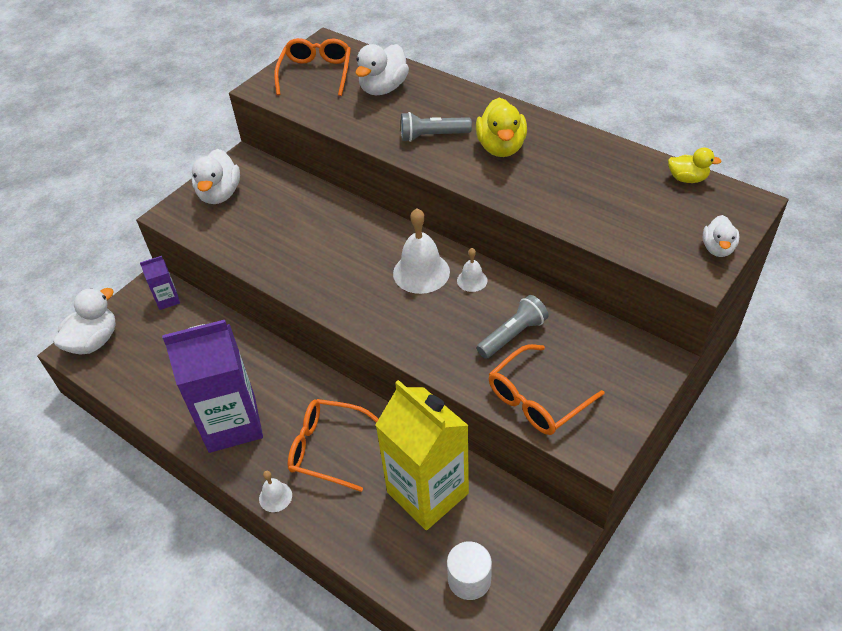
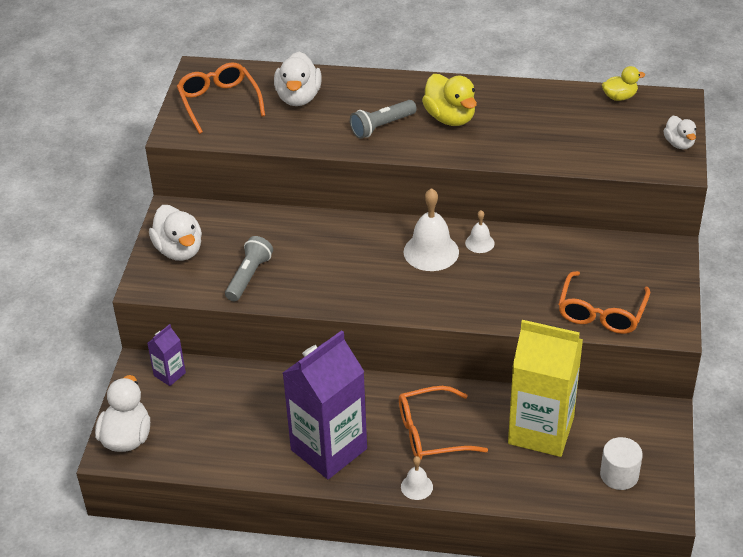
camera: 30 degrees left, 5 degrees down
grey flashlight [477,295,549,359] -> grey flashlight moved to [225,236,273,301]

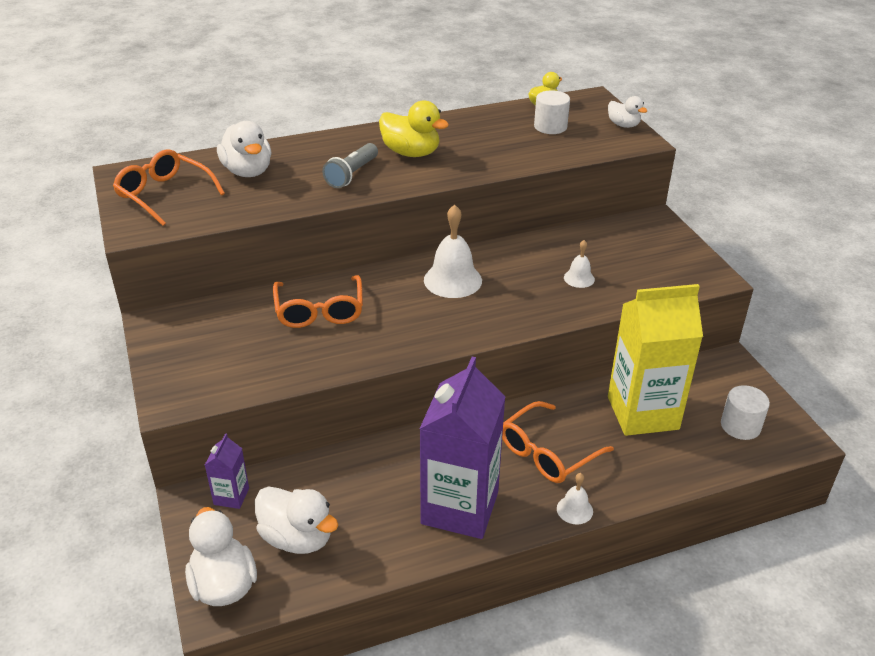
camera: 30 degrees left, 5 degrees down
white duck [149,205,202,261] -> white duck moved to [255,486,338,554]
grey flashlight [225,236,273,301] -> none
white bell [465,210,495,253] -> white bell moved to [564,240,595,288]
orange glasses [558,271,650,334] -> orange glasses moved to [273,275,363,328]
none -> white cylinder [534,90,570,134]

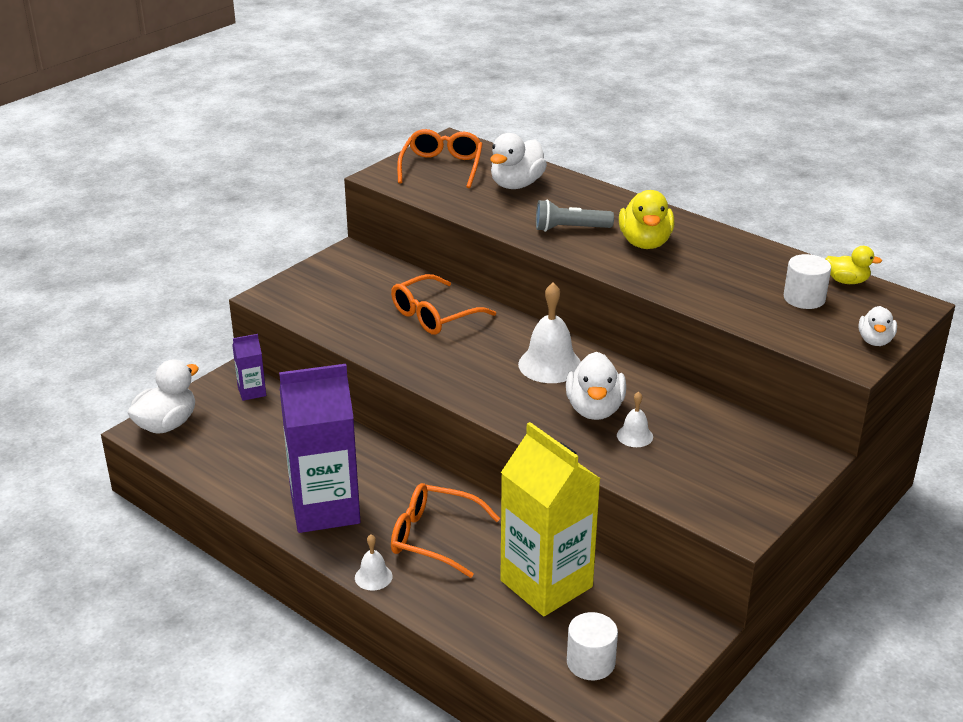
camera: 60 degrees right, 5 degrees down
white duck [255,486,338,554] -> white duck moved to [566,352,626,420]

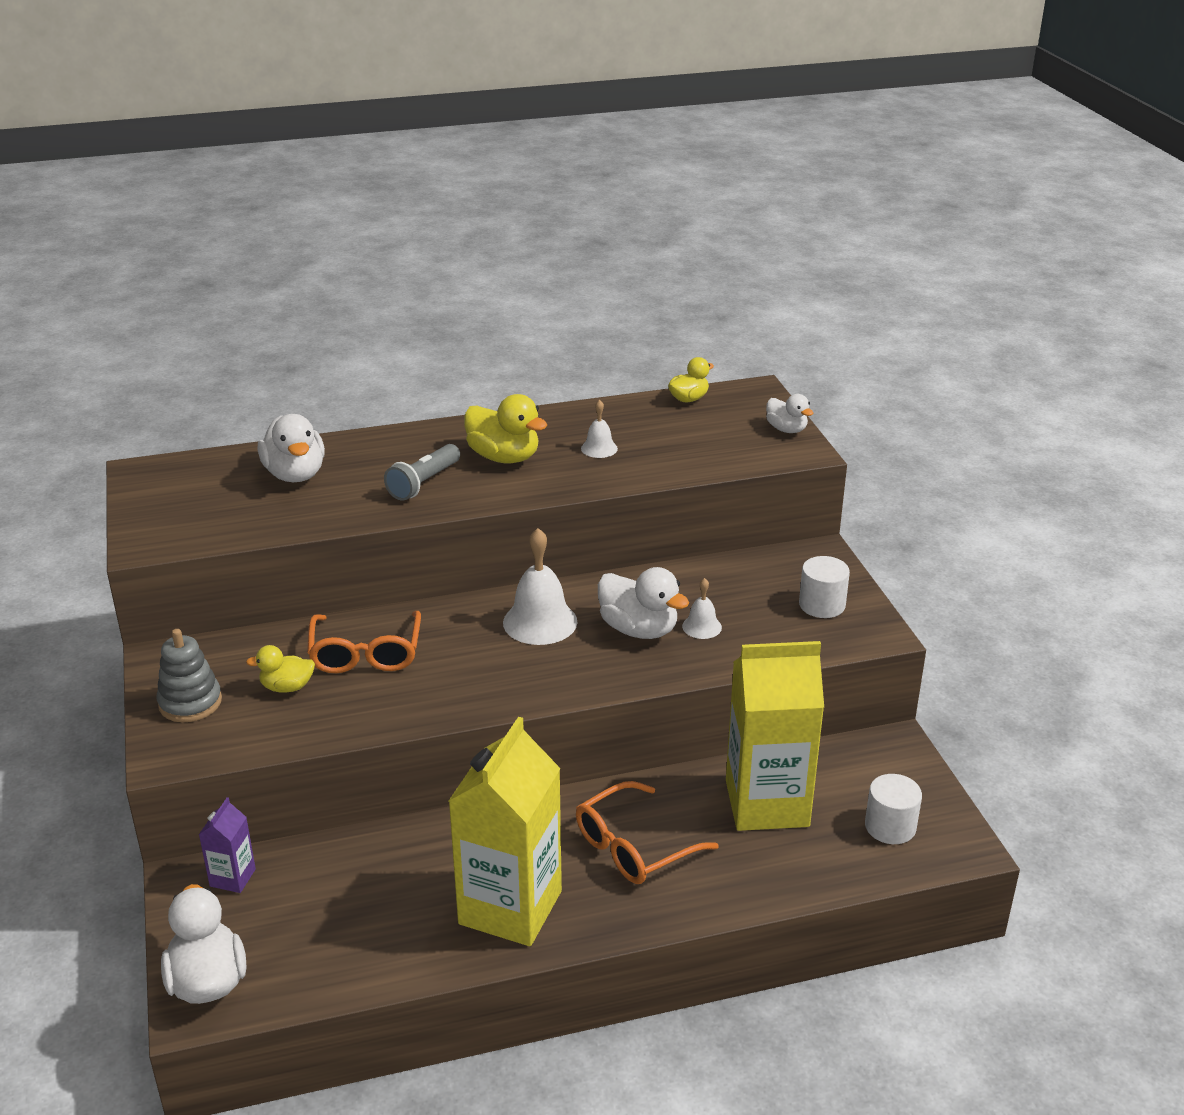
camera: 55 degrees left, 0 degrees up
purple carton [279,364,361,533] -> yellow carton [449,717,562,946]
white bell [355,534,393,590] -> white bell moved to [581,400,618,458]
orange glasses [397,129,483,188] -> none
white cylinder [784,254,831,309] -> white cylinder moved to [799,556,850,618]
none -> grey stacking toy [157,629,222,722]
none -> yellow duck [246,645,315,692]

